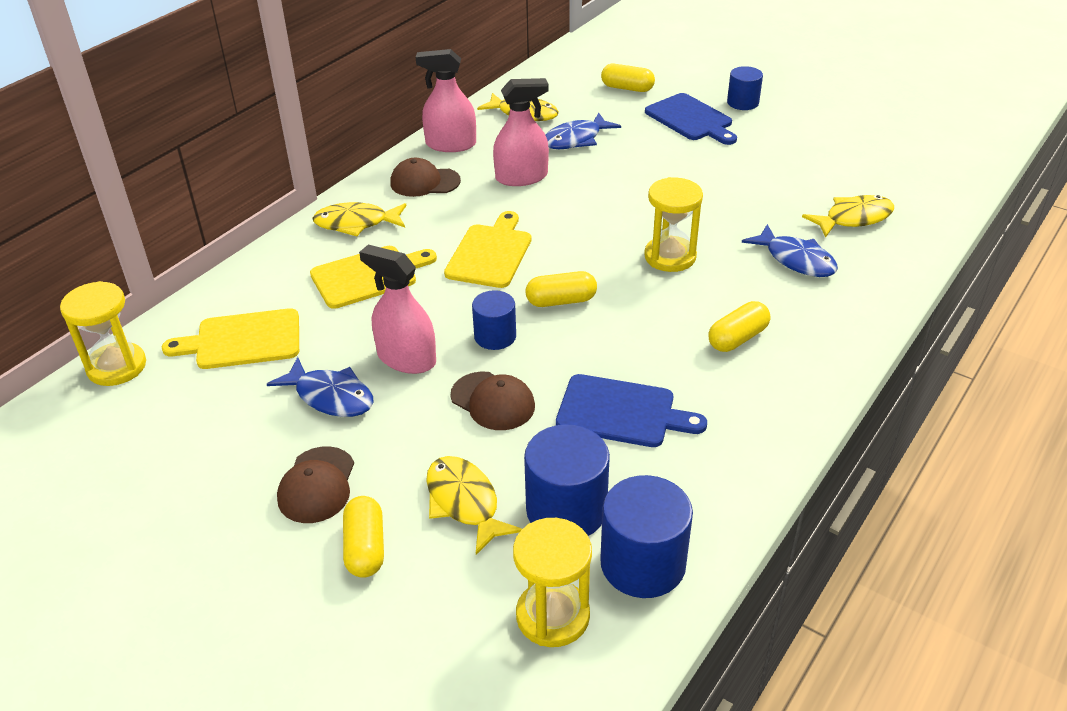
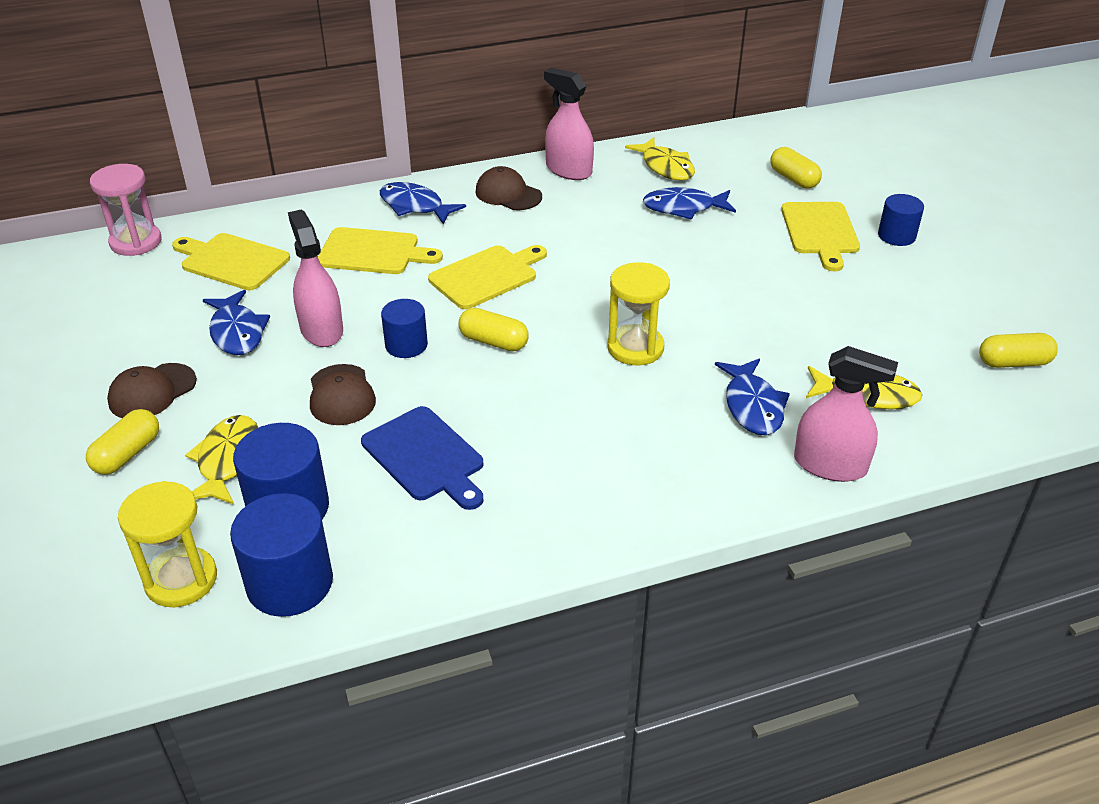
camera: 35 degrees right, 0 degrees up
yellow hourglass [60,281,146,386] -> pink hourglass [90,164,162,256]
yellow fish [312,202,406,236] -> blue fish [380,182,466,224]
pink spray bottle [493,78,549,186] -> pink spray bottle moved to [794,346,898,482]
blue cutting board [645,93,737,145] -> yellow cutting board [781,202,860,271]
yellow capsule [708,301,770,352] -> yellow capsule moved to [979,333,1058,368]

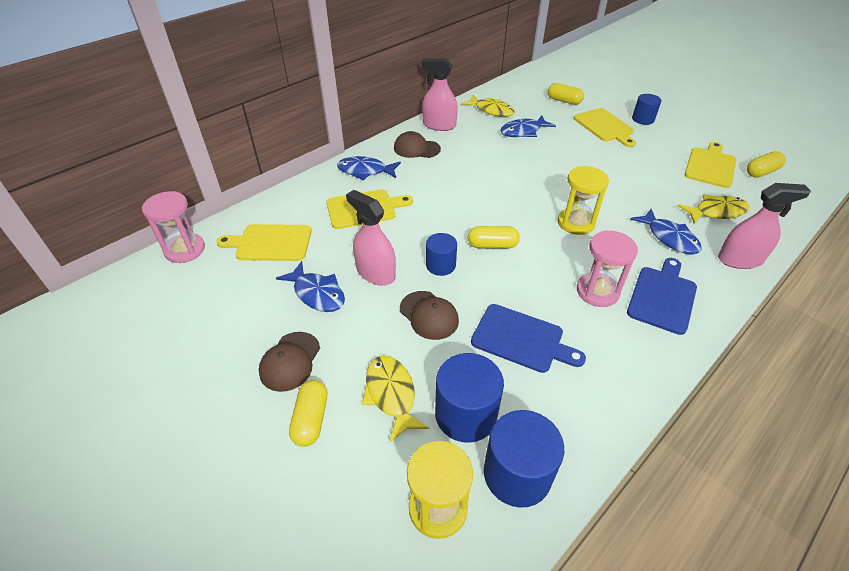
camera: 25 degrees left, 5 degrees up
yellow cutting board [428,245,547,309] -> yellow cutting board moved to [685,142,736,188]
none -> pink hourglass [577,230,638,307]
none -> blue cutting board [627,258,697,335]

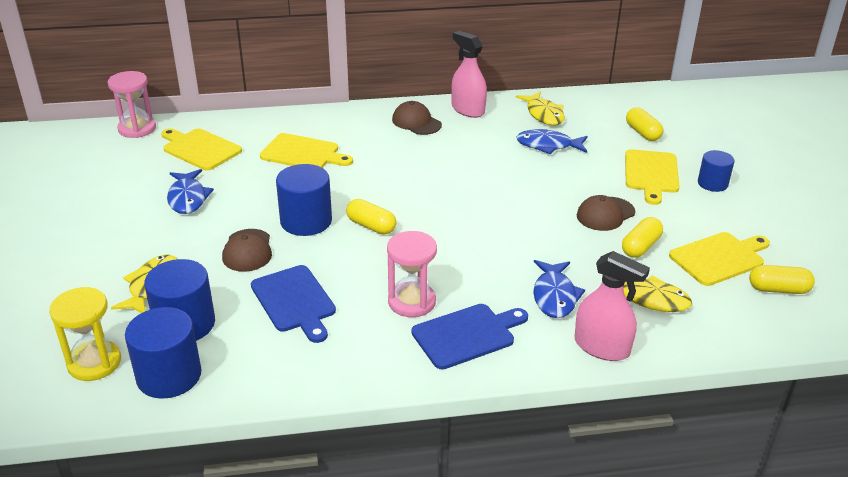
camera: 35 degrees right, 10 degrees down
brown cap [259,332,320,392] -> brown cap moved to [577,195,635,231]
yellow capsule [289,380,327,447] -> yellow capsule moved to [622,217,663,258]
blue fish [337,156,401,180] -> none
pink spray bottle [346,190,396,285] -> none
blue cylinder [426,233,457,276] -> blue cylinder [276,164,332,236], size x1.61
yellow hourglass [558,166,609,235] -> none

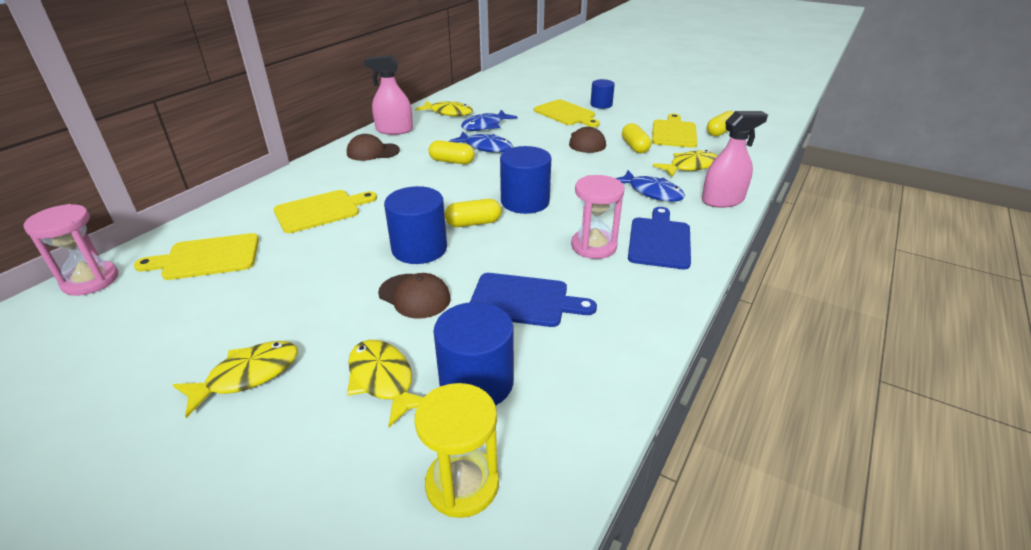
camera: 50 degrees left, 0 degrees up
blue cylinder [125,307,202,399] -> blue cylinder moved to [500,146,551,214]
blue fish [167,169,214,214] -> blue fish moved to [449,132,513,153]
yellow capsule [626,107,664,141] -> yellow capsule moved to [429,140,475,164]
none -> yellow fish [173,341,298,418]

